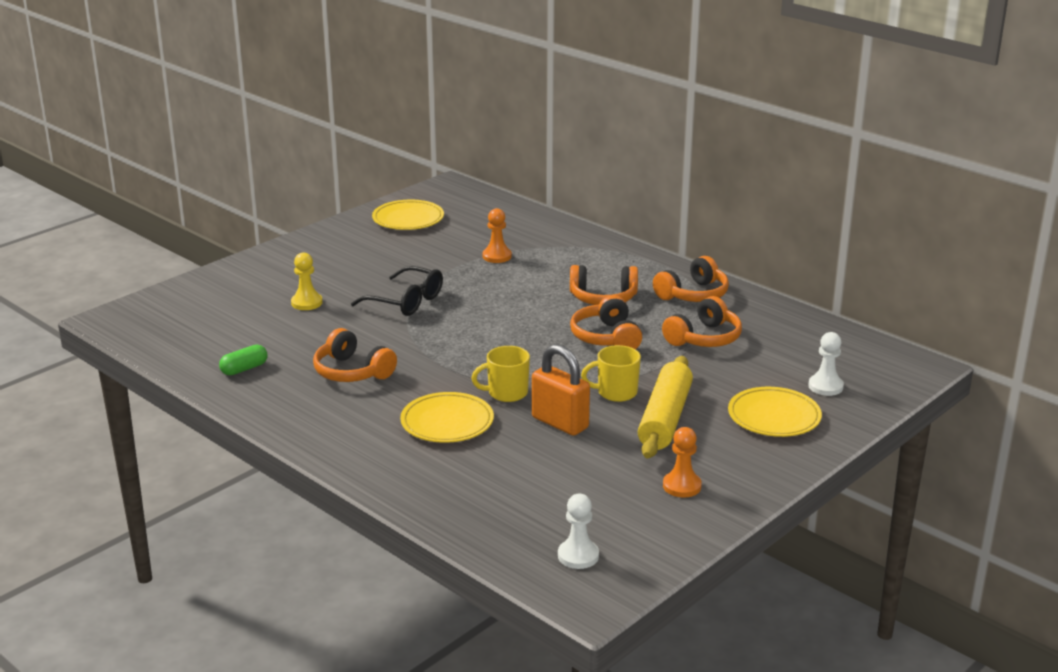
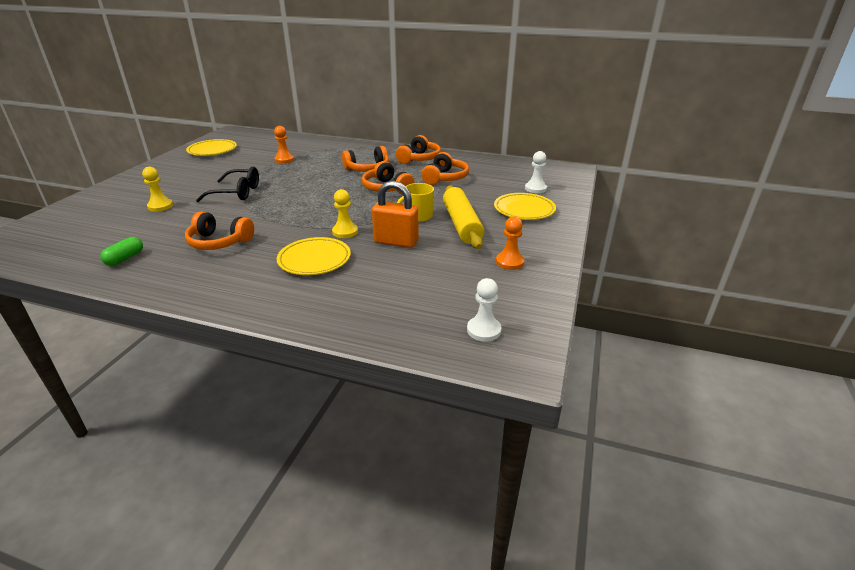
camera: 25 degrees left, 5 degrees up
yellow mug [471,346,530,402] -> yellow pawn [332,189,358,238]

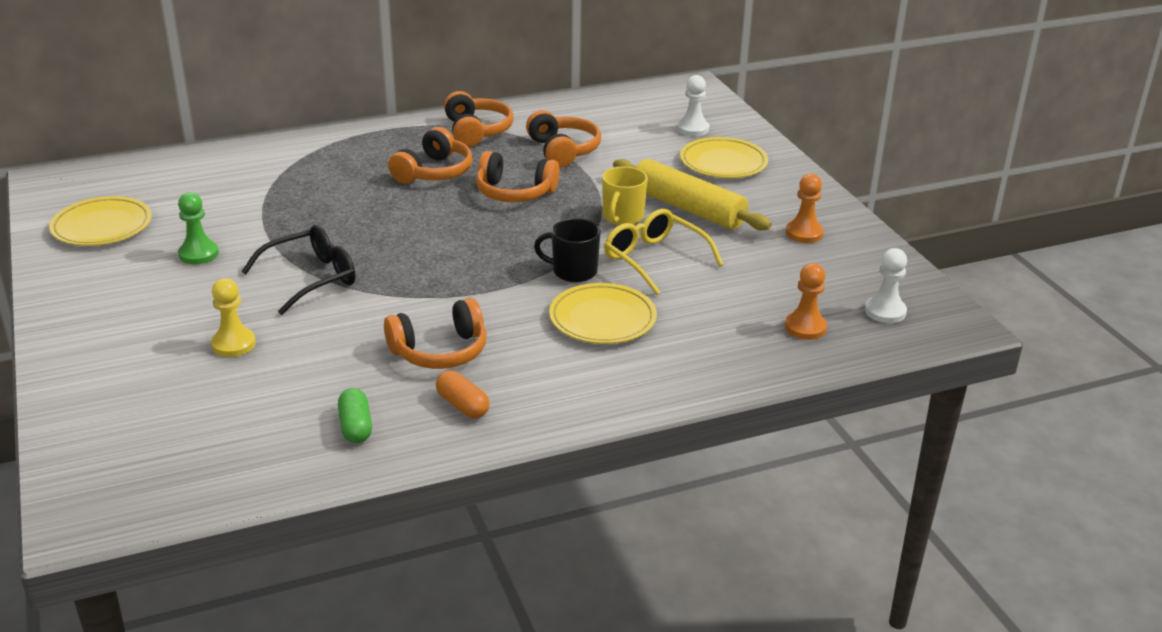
camera: 40 degrees left, 0 degrees up
orange pawn [274,126,294,163] -> orange pawn moved to [785,263,827,340]
yellow pawn [332,189,358,238] -> black mug [534,218,601,282]
orange padlock [372,181,419,248] -> yellow glasses [604,209,723,295]
none -> green pawn [178,192,219,264]
none -> orange capsule [436,371,490,418]

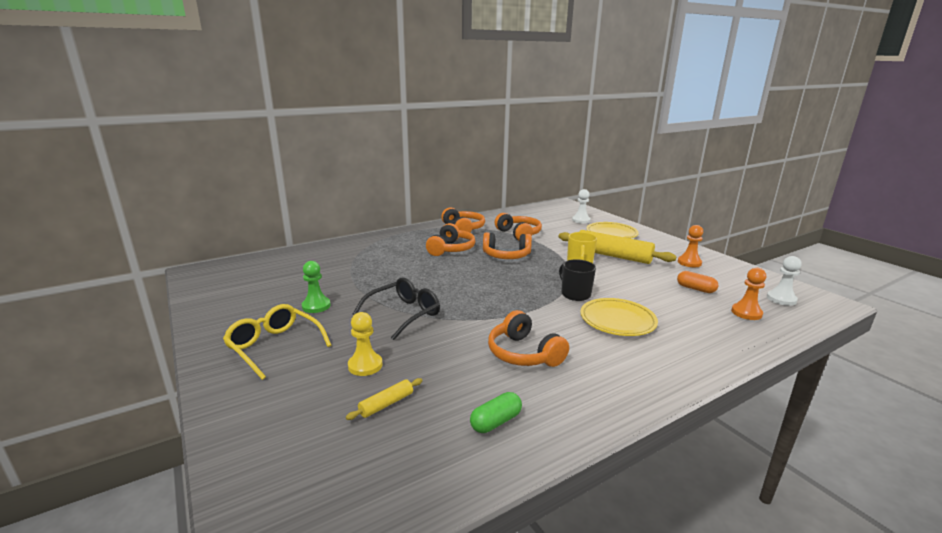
camera: 10 degrees left, 10 degrees down
yellow plate [49,196,152,246] -> none
green capsule [338,388,372,443] -> green capsule turned 75 degrees clockwise [470,392,522,433]
orange headphones [384,298,486,369] -> orange headphones turned 90 degrees clockwise [488,310,569,367]
orange capsule [436,371,490,418] -> orange capsule moved to [677,271,718,293]
black mug [534,218,601,282] -> black mug turned 60 degrees clockwise [559,259,596,301]
yellow glasses [604,209,723,295] -> yellow glasses moved to [223,304,331,380]
none -> yellow rolling pin [346,378,423,420]

